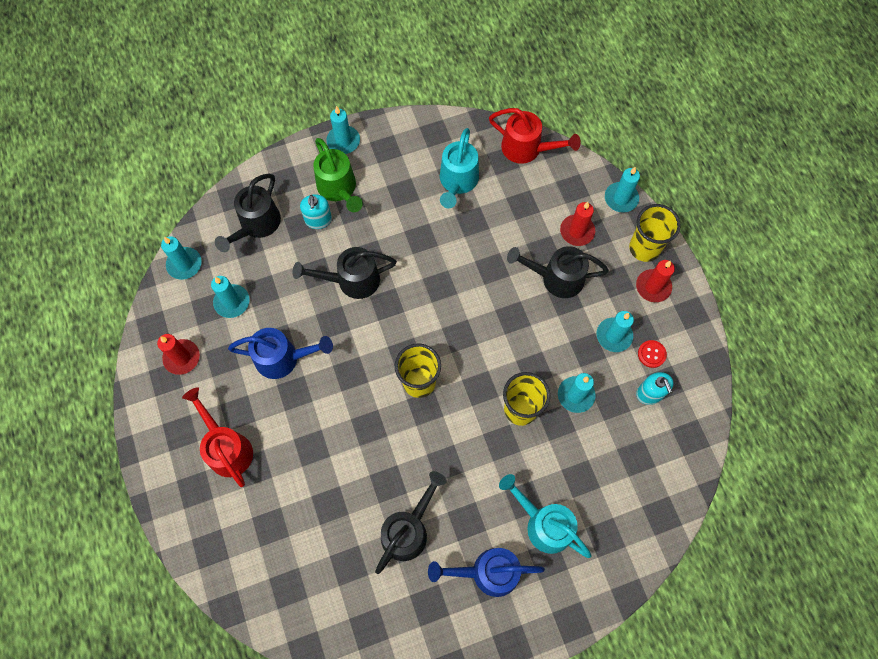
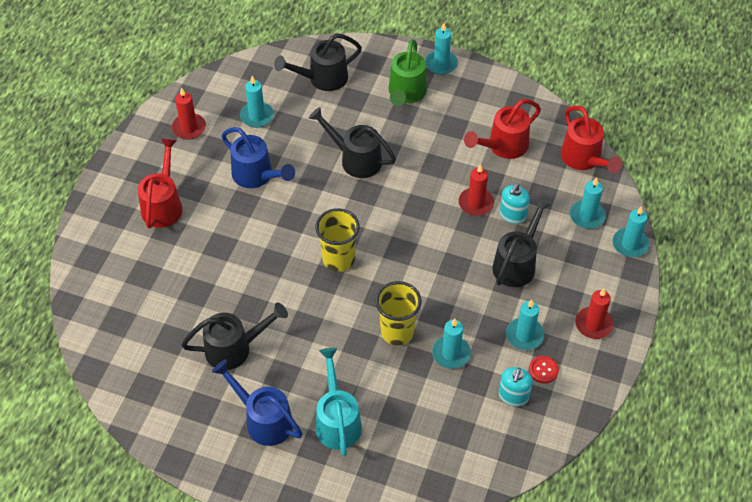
camera: 40 degrees right, 15 degrees down
turquoise candle [161,236,202,280] -> turquoise candle moved to [570,177,606,229]
turquoise soap dispenser [300,194,332,229] -> turquoise soap dispenser moved to [500,183,530,224]
turquoise watering can [440,128,479,208] -> red watering can [464,99,541,159]
black watering can [507,246,609,298] -> black watering can turned 75 degrees clockwise [492,198,551,287]
red candle [560,202,595,246] -> red candle moved to [459,164,494,216]
yellow cup [629,204,681,262] -> none

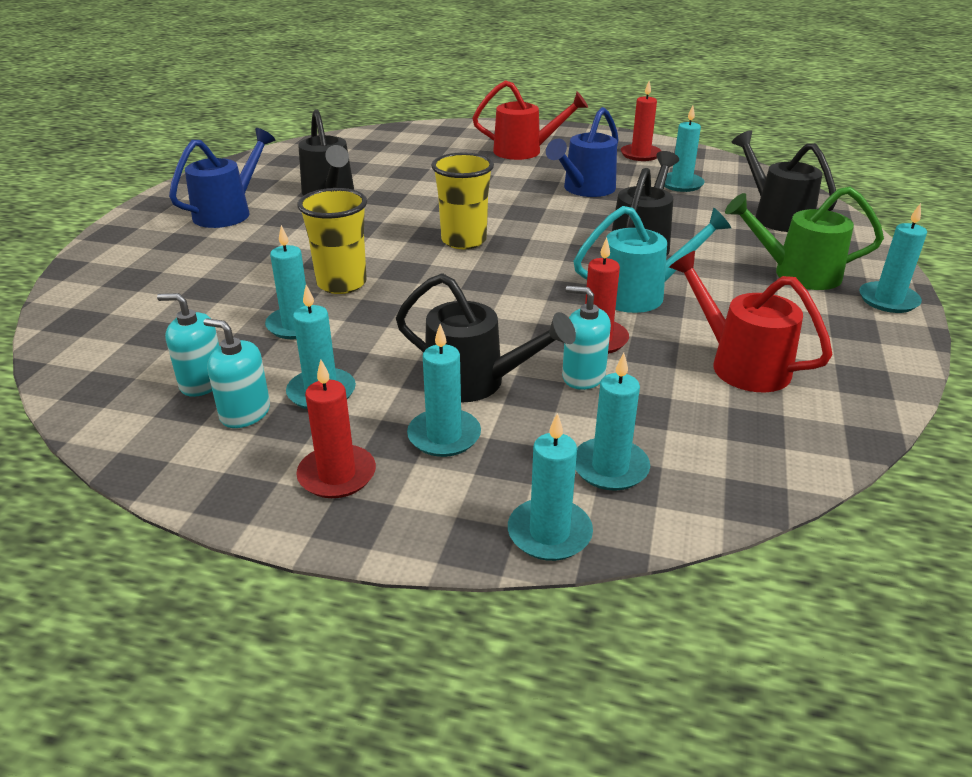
camera: 85 degrees right, 20 degrees down
turquoise watering can [316,348,362,456] -> turquoise watering can moved to [573,206,731,313]
red button [529,356,559,383] -> turquoise soap dispenser [203,318,270,428]
red watering can [561,106,622,173] -> none
none -> turquoise candle [407,324,481,457]

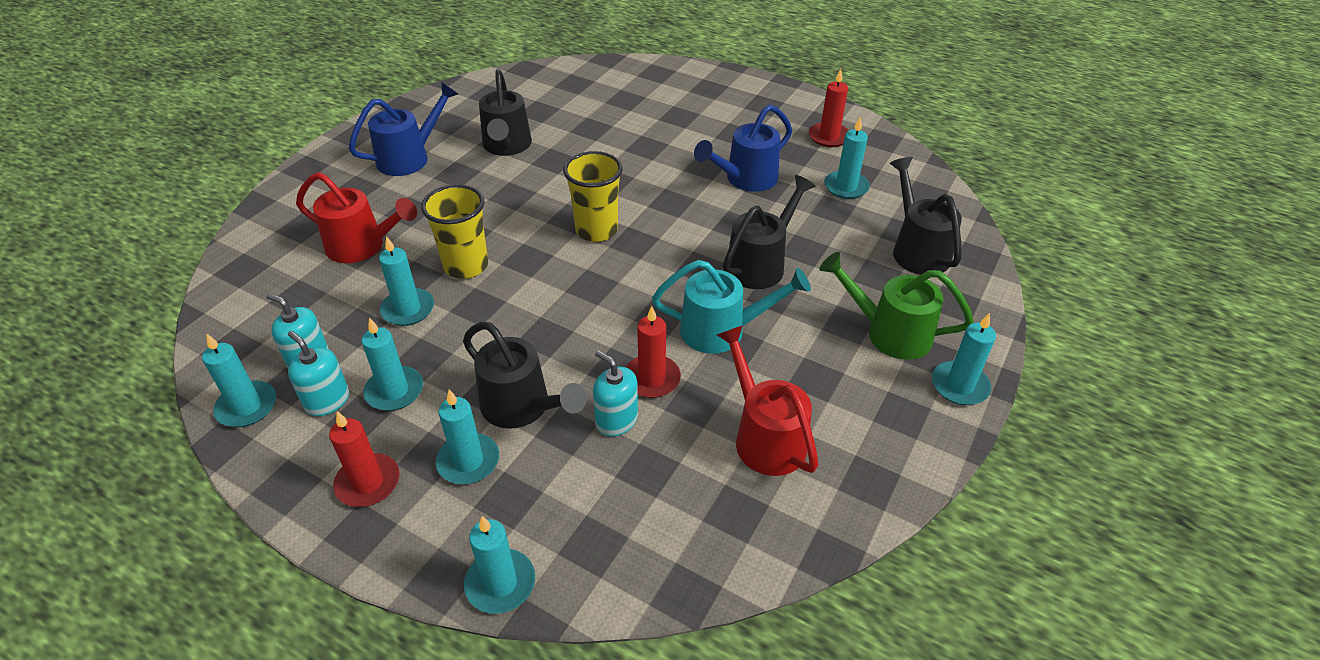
camera: 15 degrees right, 10 degrees up
red watering can [472,80,588,160] -> red watering can moved to [296,172,417,263]
turquoise candle [575,353,650,491] -> turquoise candle moved to [202,333,276,427]

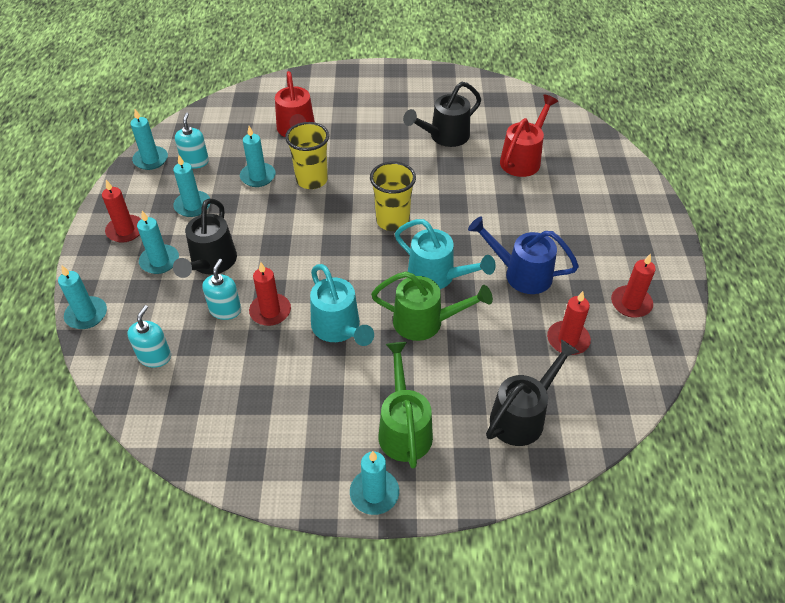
camera: 60 degrees right, 5 degrees up
turquoise soap dispenser [288,331,349,416] -> turquoise soap dispenser moved to [128,305,171,368]
blue watering can [349,82,458,176] -> none
red watering can [717,325,818,476] -> red watering can moved to [500,94,558,177]
black watering can [723,175,815,289] -> green watering can [371,271,493,341]
turquoise candle [824,117,870,199] -> red candle [547,291,591,355]
none -> turquoise watering can [395,219,496,289]

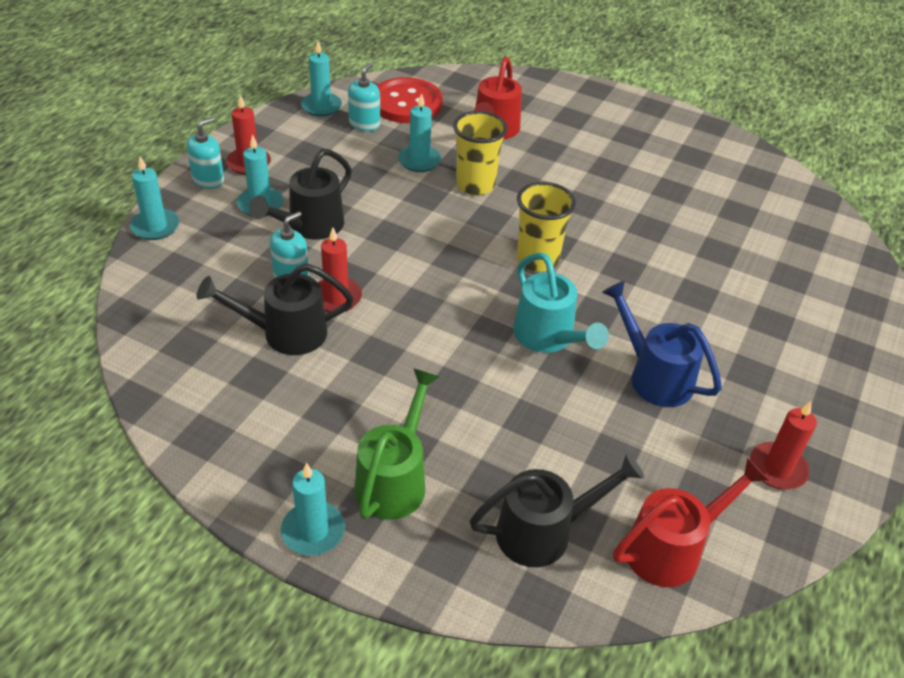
camera: 25 degrees right, 5 degrees down
turquoise soap dispenser [128,305,171,368] -> turquoise soap dispenser moved to [187,117,224,189]
turquoise candle [173,155,210,217] -> none
turquoise watering can [310,264,374,346] -> none
green watering can [371,271,493,341] -> none
black watering can [403,82,481,147] -> black watering can moved to [196,263,354,355]
red watering can [500,94,558,177] -> red watering can moved to [613,458,769,587]
red candle [547,291,591,355] -> none
none -> red button [377,77,443,123]

